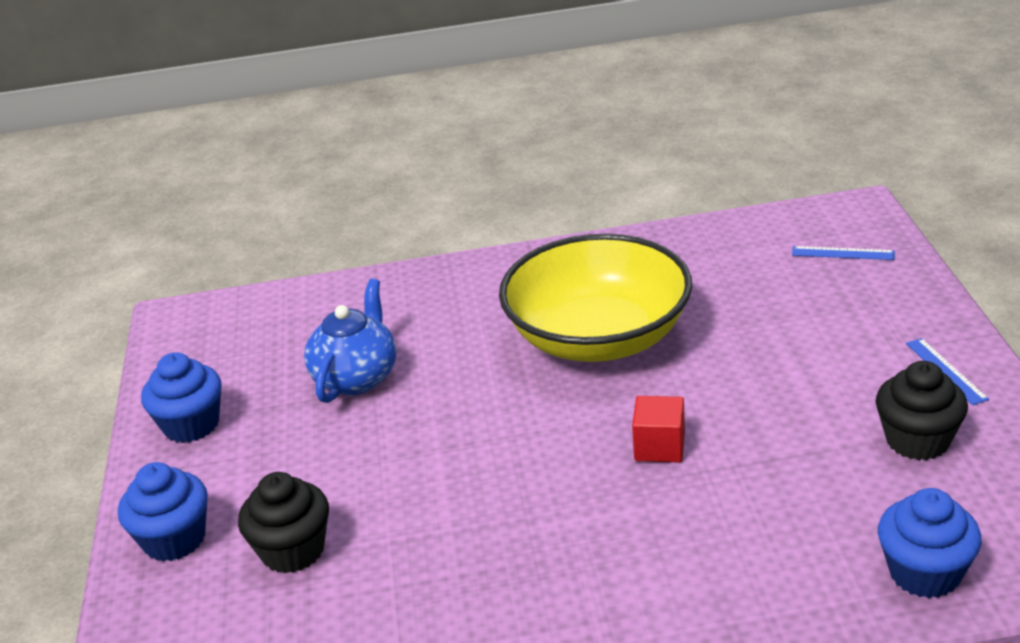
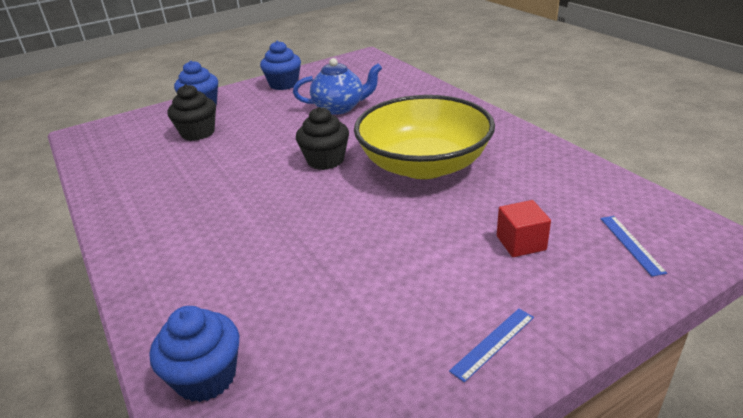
camera: 65 degrees right, 0 degrees up
red cube [632,396,685,463] -> red cube moved to [497,200,551,257]
black cupcake [875,361,968,460] -> black cupcake moved to [296,107,349,170]

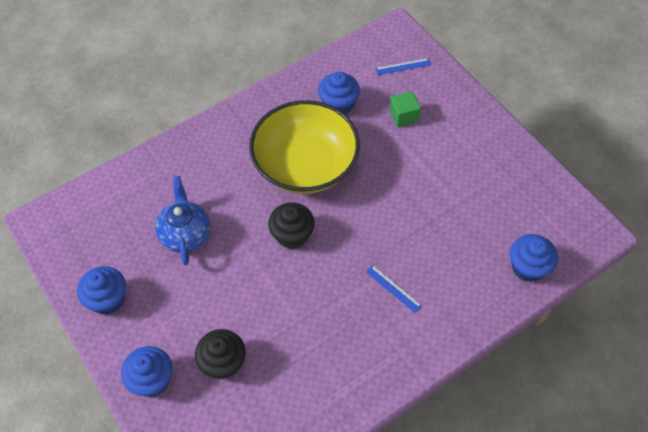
camera: 95 degrees left, 25 degrees up
blue ruler [449,309,534,382] -> blue ruler moved to [366,265,422,313]
red cube [497,200,551,257] -> green cube [390,91,421,128]
none -> blue cupcake [318,72,360,114]

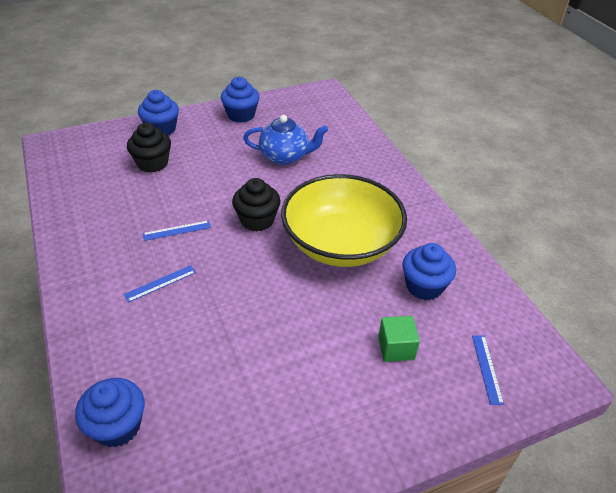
camera: 100 degrees right, 15 degrees down
none -> blue ruler [143,220,211,241]

